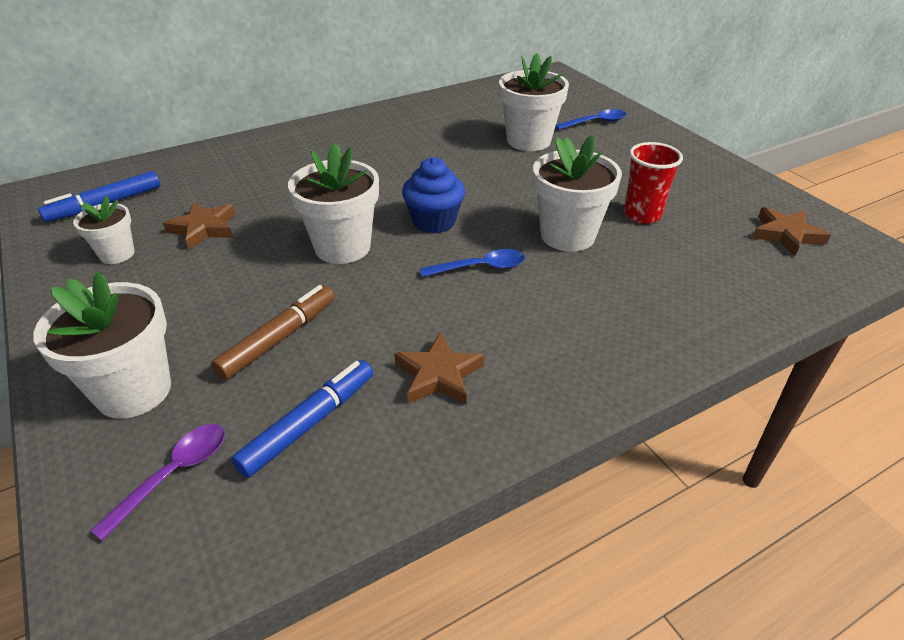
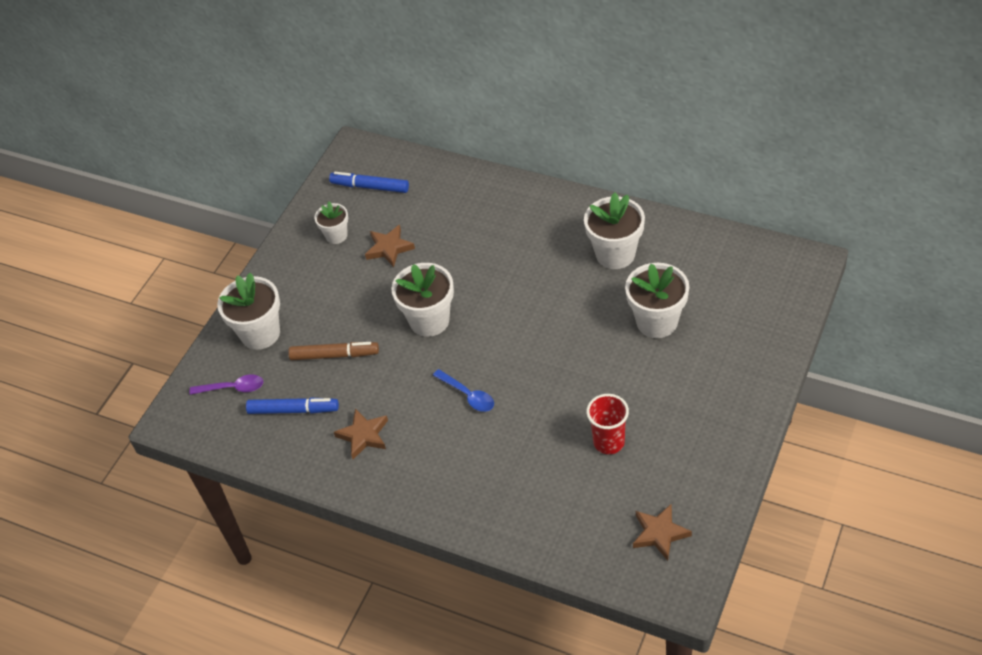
camera: 60 degrees right, 10 degrees up
blue cupcake [402,157,465,234] -> none
white flower pot [533,135,622,252] -> white flower pot moved to [584,192,645,269]
blue spoon [555,109,626,130] -> none

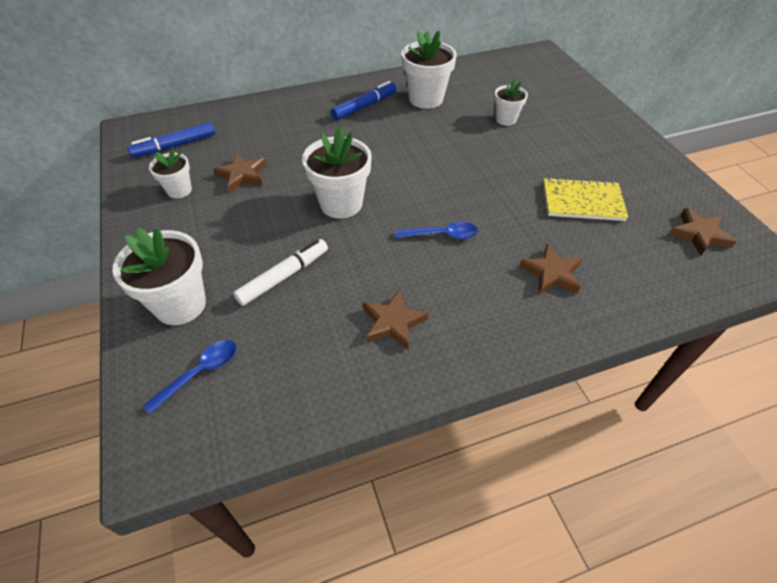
camera: 50 degrees left, 0 degrees up
purple spoon [189,375,263,395] -> blue spoon [143,340,236,414]
blue marker [246,397,339,414] -> blue marker moved to [331,81,397,120]
brown marker [288,342,379,360] -> white marker [233,239,328,306]
red cup [586,394,629,454] -> yellow notebook [543,177,628,221]
white flower pot [625,263,689,338] -> white flower pot [494,80,528,126], size x0.58
none -> brown star [519,243,582,294]

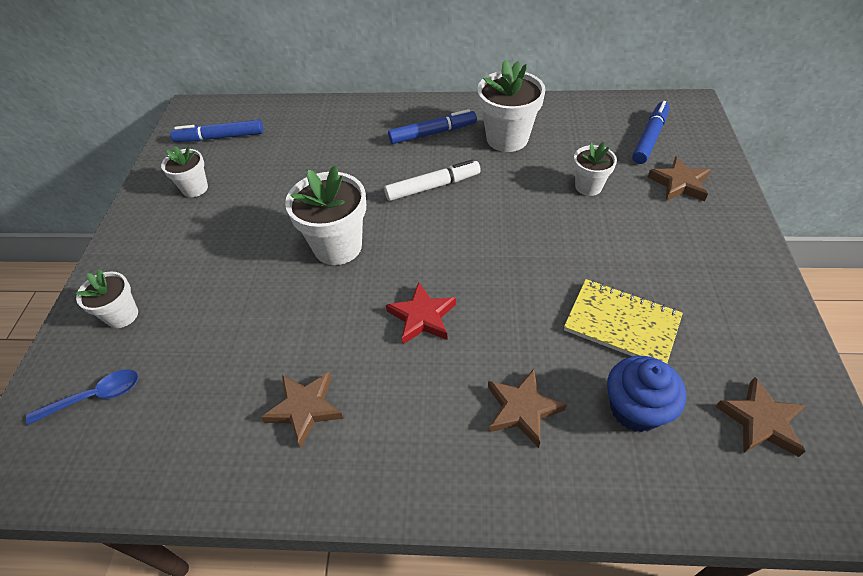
camera: 25 degrees right, 0 degrees up
white flower pot [112,228,206,325] -> white flower pot [76,269,138,328], size x0.58
brown star [213,153,267,193] -> brown star moved to [647,156,711,201]
white marker [233,239,328,306] -> white marker moved to [384,160,481,201]
blue spoon [395,222,478,239] -> red star [386,282,456,344]
none -> blue cupcake [607,356,686,432]
none -> blue marker [632,101,670,164]

